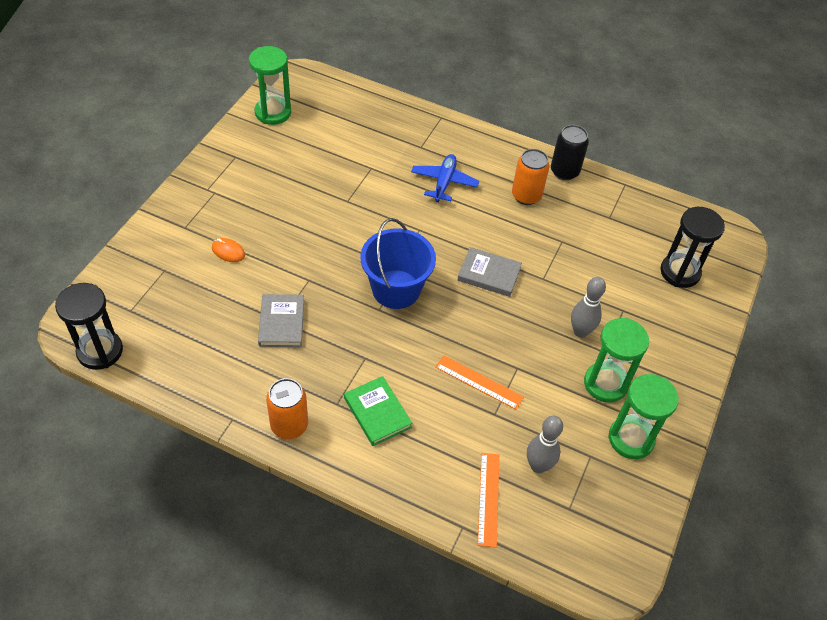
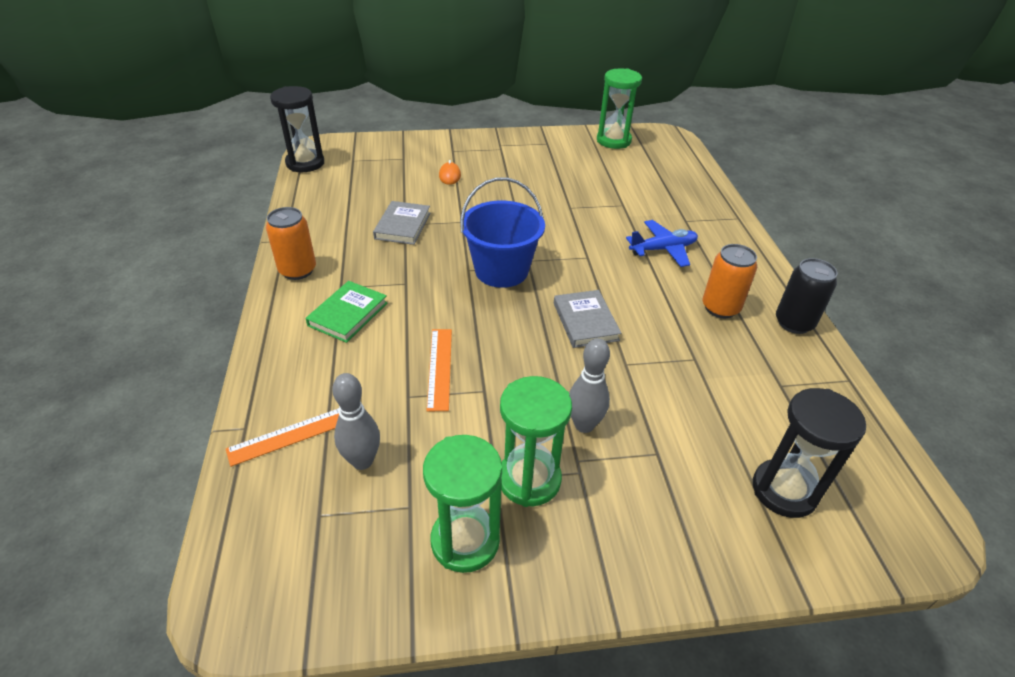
camera: 60 degrees right, 10 degrees down
grey book [258,294,304,347] -> grey book turned 45 degrees counterclockwise [373,201,430,245]

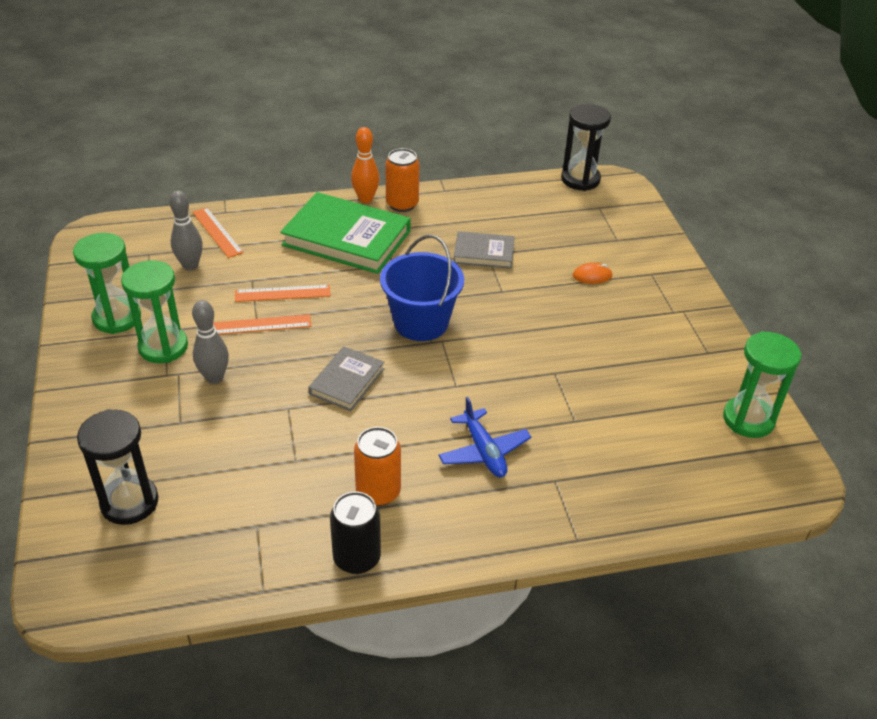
camera: 85 degrees right, 0 degrees up
green book [305,281,387,343] -> green book [280,192,411,274], size x1.86
grey book [554,290,622,348] -> grey book turned 45 degrees counterclockwise [308,346,384,411]
none -> orange ruler [213,314,311,335]
none -> orange bowling pin [351,127,380,203]

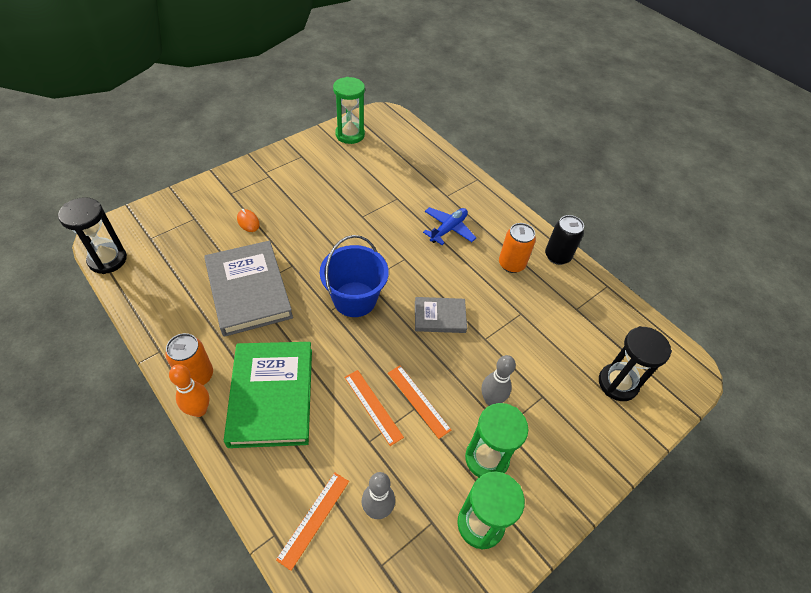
camera: 120 degrees left, 10 degrees up
grey book [454,231,515,269] -> grey book [204,241,293,337], size x1.86

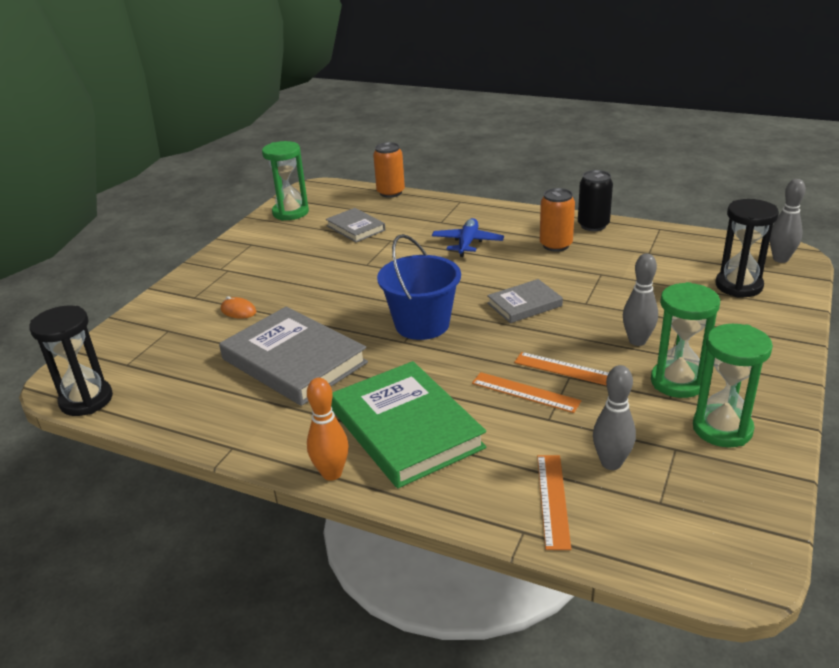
camera: 20 degrees left, 20 degrees down
orange can [166,333,213,385] -> orange can moved to [373,142,405,198]
none -> grey book [326,208,385,242]
none -> grey bowling pin [770,179,806,263]

